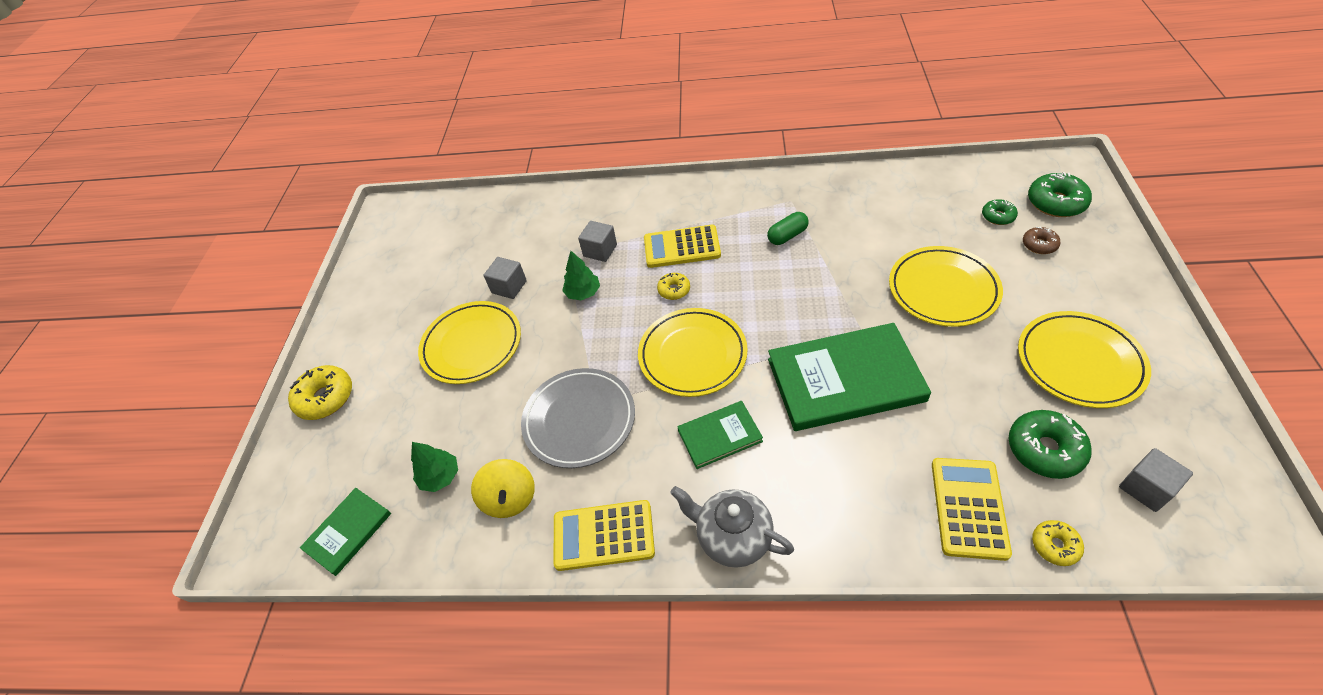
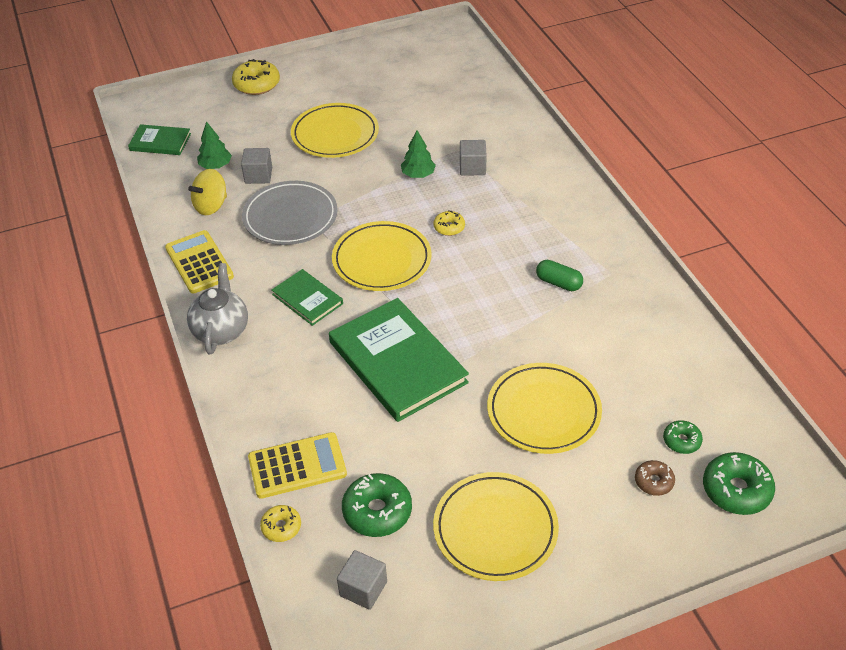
camera: 60 degrees right, 5 degrees down
grey cube [484,257,527,299] -> grey cube moved to [241,148,272,184]
yellow calculator [644,225,721,268] -> none

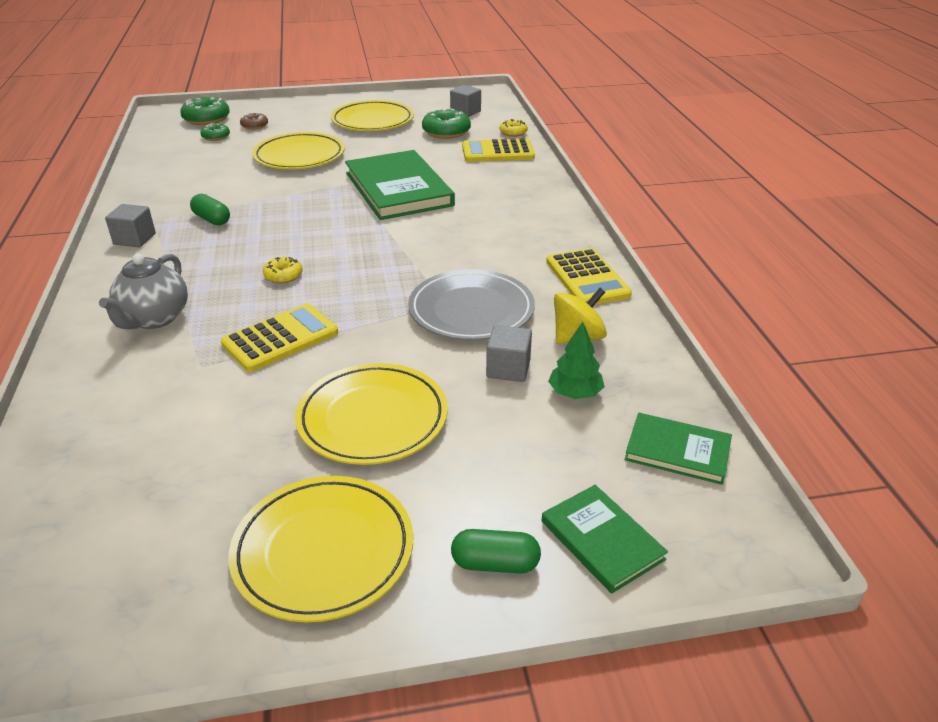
camera: 170 degrees left, 10 degrees down
grey teapot [187,263,248,354] -> grey teapot moved to [99,253,188,329]
yellow donut [232,59,280,95] -> green capsule [451,529,541,574]
green book [271,269,343,326] -> green book moved to [542,485,668,594]
yellow plate [332,221,432,291] -> yellow plate moved to [228,476,413,622]
green tree [401,130,436,178] -> yellow calculator [221,303,338,372]
grey cube [460,140,487,176] -> grey cube moved to [105,204,156,247]

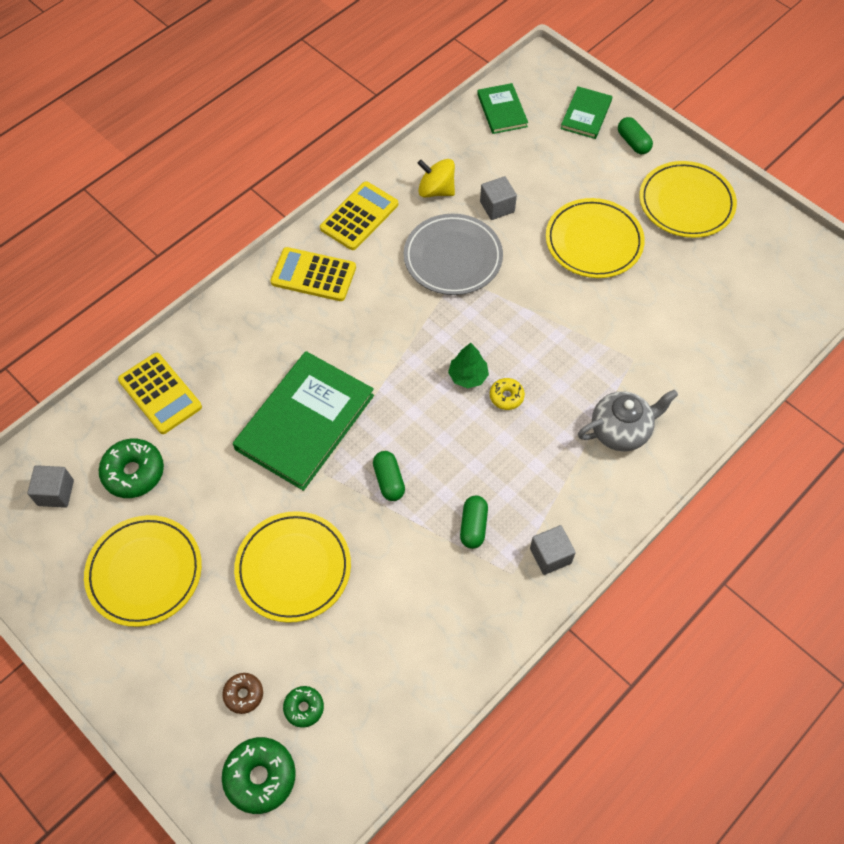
camera: 125 degrees left, 25 degrees up
yellow calculator [221,303,338,372] -> yellow calculator moved to [270,247,356,301]
yellow donut [500,119,528,137] -> none
green tree [548,322,605,399] -> green tree moved to [448,343,489,388]
none -> green capsule [373,451,405,501]

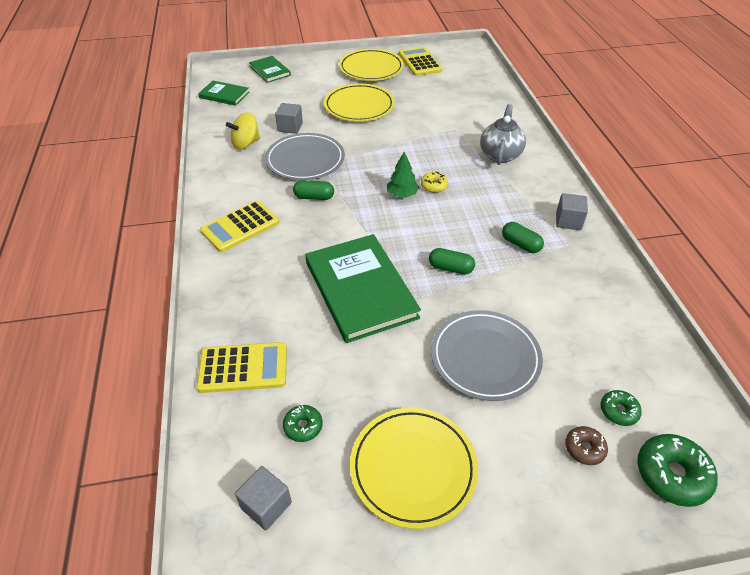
camera: 55 degrees left, 15 degrees down
green donut [99,439,164,498] -> green donut [283,405,323,442], size x0.57
yellow plate [234,511,351,623] -> grey plate [431,310,543,401]
yellow calculator [320,181,398,250] -> yellow calculator moved to [399,47,442,76]
green capsule [618,117,653,154] -> green capsule moved to [293,180,334,200]

